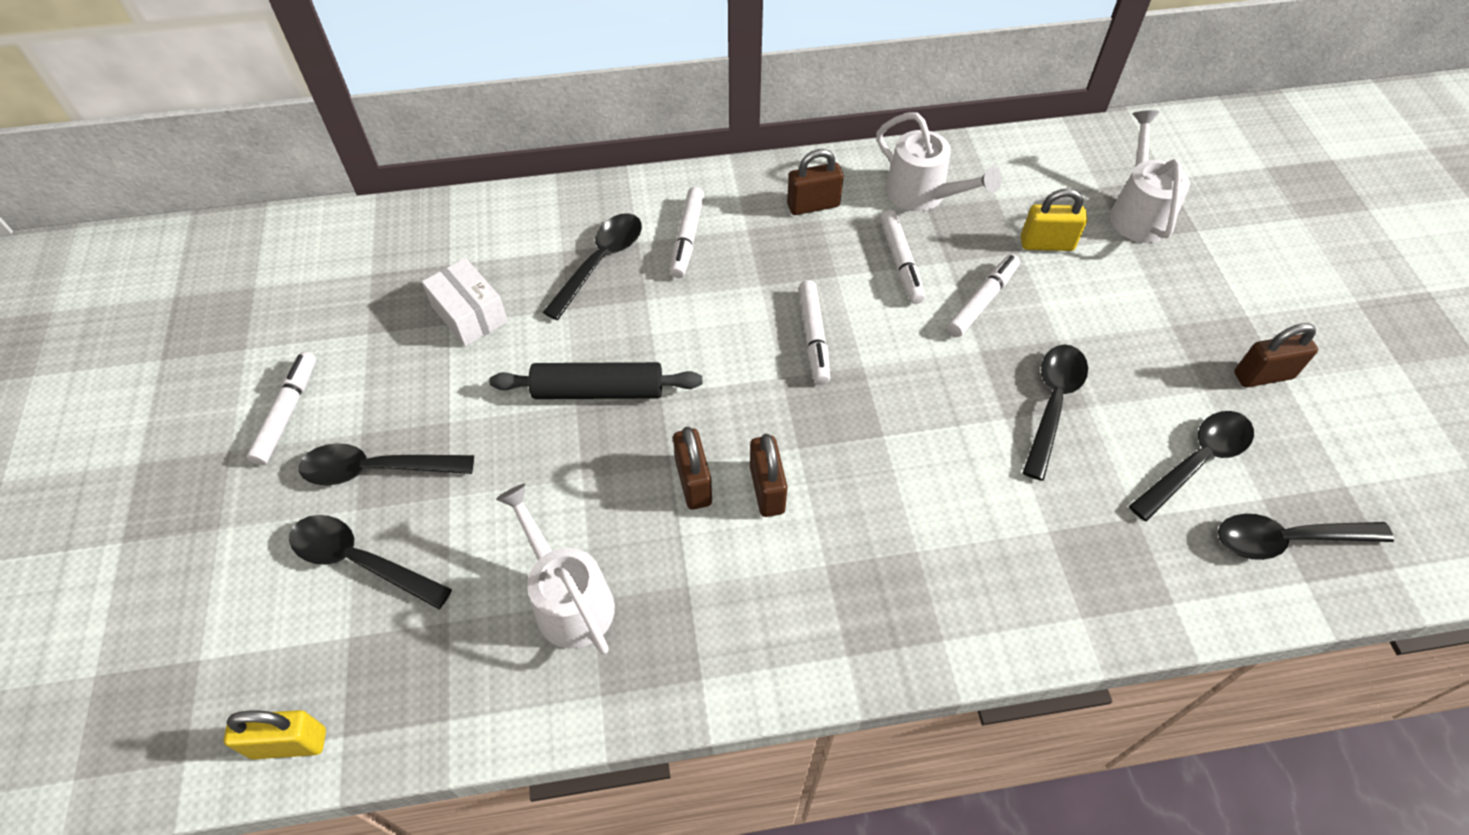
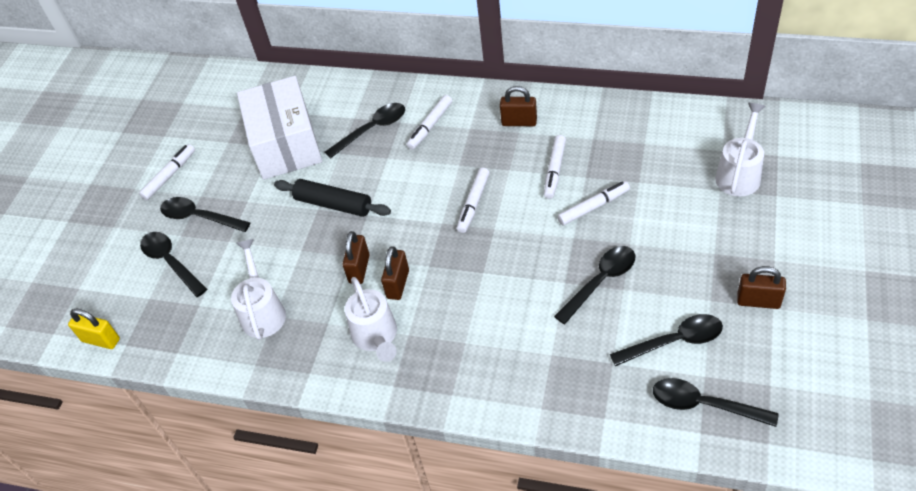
camera: 30 degrees right, 5 degrees down
white box [422,258,508,347] -> white box [237,76,322,180], size x1.99
white watering can [876,112,1002,211] -> white watering can moved to [345,277,397,362]
yellow padlock [1021,188,1088,251] -> none

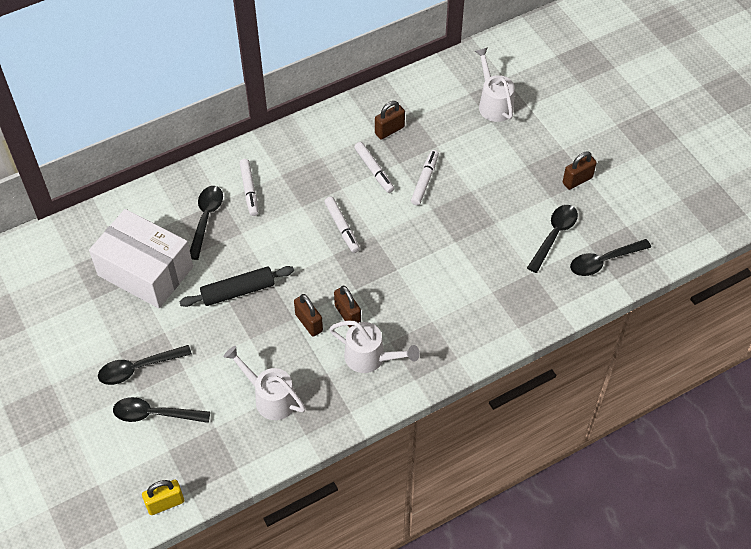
camera: 50 degrees left, 5 degrees up
white marker [139,144,195,200] -> none
brown padlock [500,86,537,126] -> brown padlock moved to [375,101,405,139]
black spoon [554,246,635,324] -> none

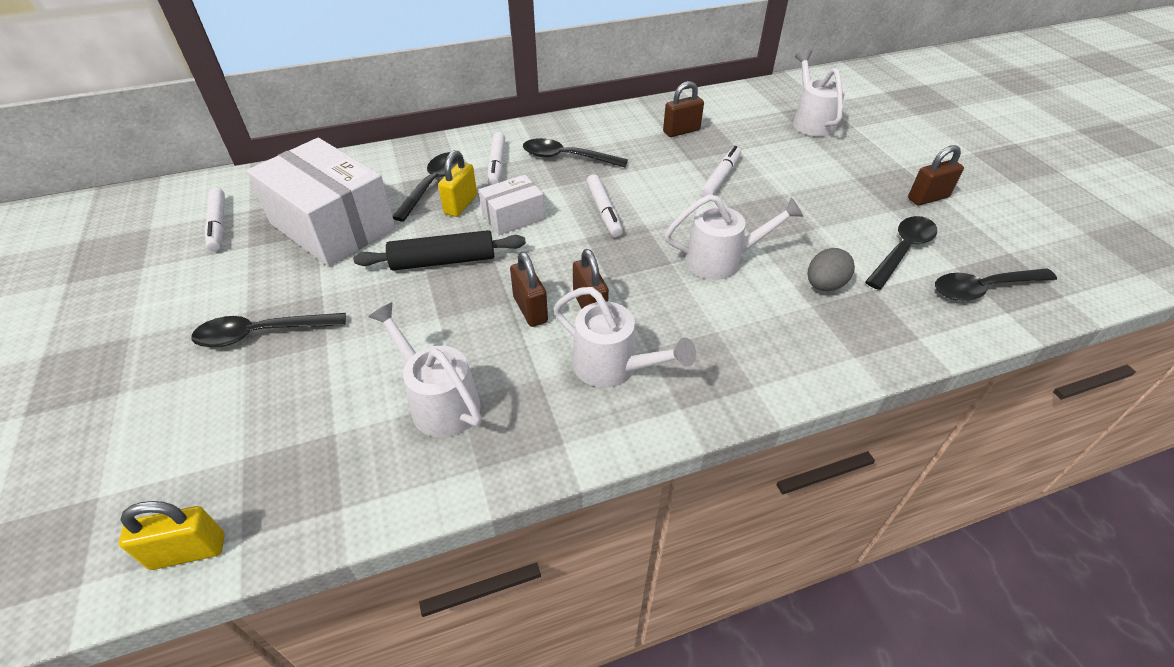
camera: 10 degrees right, 10 degrees down
black spoon [113,397,210,423] -> black spoon moved to [523,138,628,167]
white marker [354,142,394,193] -> white marker moved to [205,188,225,252]
none -> yellow padlock [438,150,477,217]
none -> white box [479,175,545,235]
none -> white watering can [665,194,804,280]
none -> grey egg [808,248,855,291]

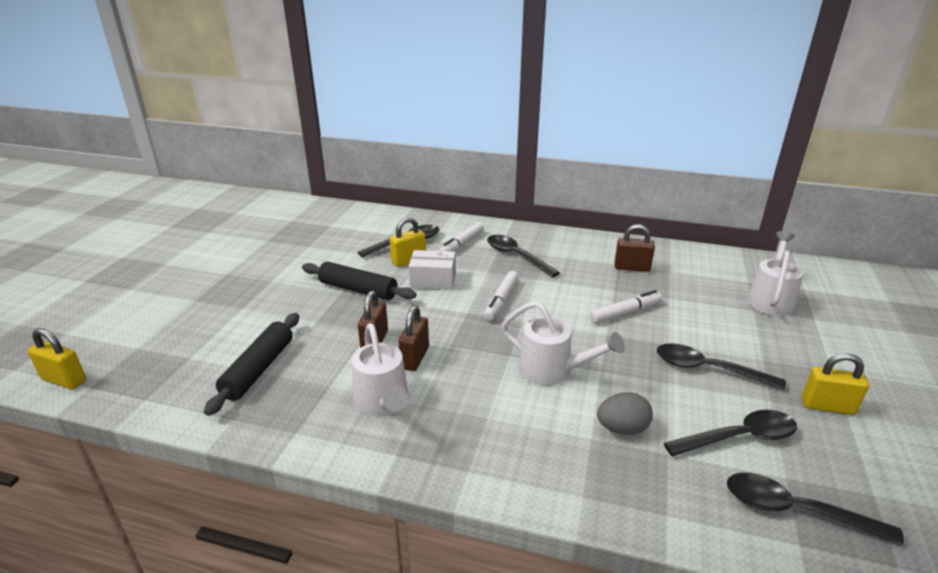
camera: 35 degrees right, 15 degrees down
black spoon [191,313,346,348] -> black spoon moved to [657,343,786,390]
white marker [205,188,225,252] -> none
white box [246,138,395,267] -> none
white watering can [368,302,481,437] -> black rolling pin [204,313,299,416]
brown padlock [908,145,964,205] -> yellow padlock [802,353,869,415]

